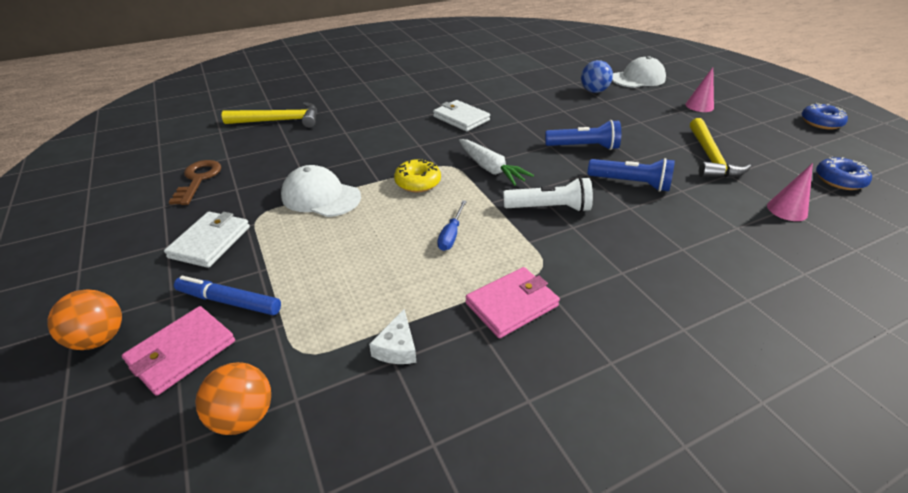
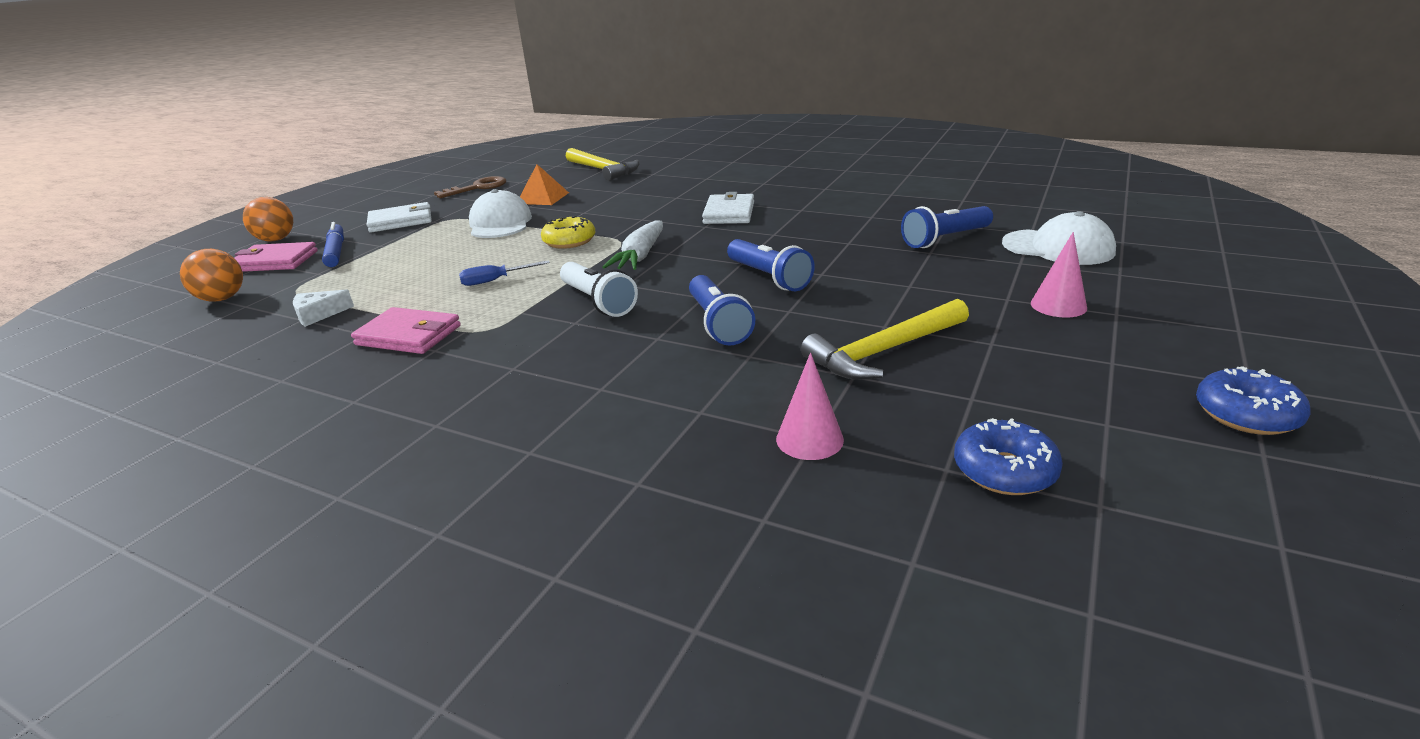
camera: 55 degrees right, 10 degrees down
blue ball [581,60,613,93] -> blue flashlight [901,206,993,248]
none -> orange pyramid [520,164,569,205]

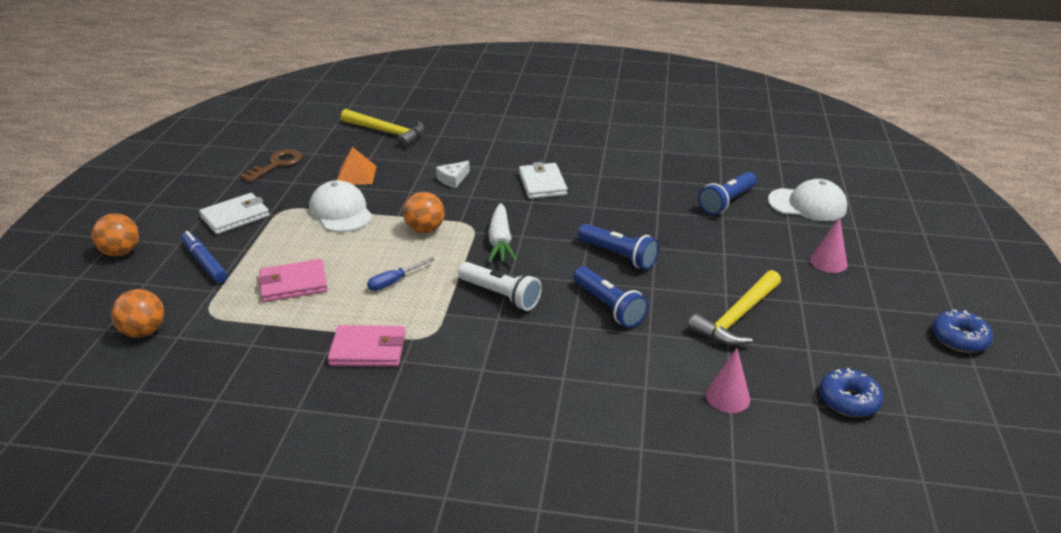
camera: 20 degrees left, 5 degrees up
pink wallet [235,242,318,272] -> pink wallet moved to [258,259,328,302]
white cheese [293,289,354,327] -> white cheese moved to [436,161,470,188]
yellow donut [541,216,595,249] -> orange ball [403,192,445,233]

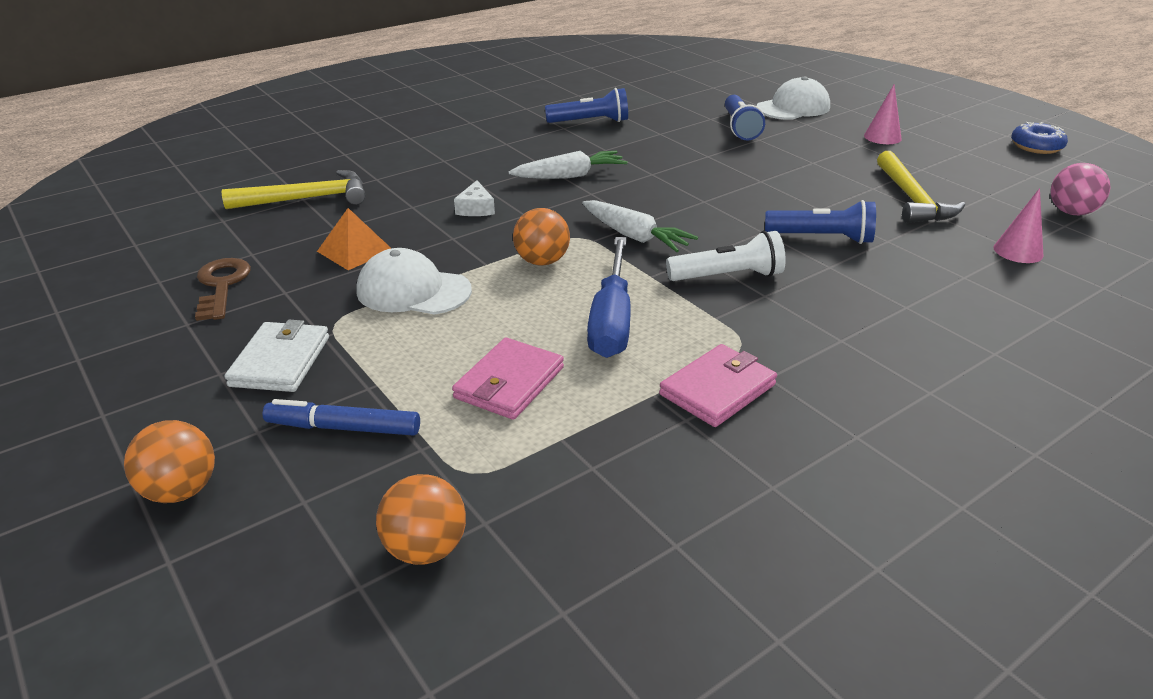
camera: 45 degrees left, 0 degrees up
blue screwdriver [367,257,435,291] -> blue screwdriver [587,237,631,358], size x1.98
white wallet [519,162,568,199] -> white carrot [508,151,628,179]
blue flashlight [578,224,659,269] -> blue flashlight moved to [545,88,628,123]
blue donut [819,368,883,417] -> pink ball [1051,163,1111,215]

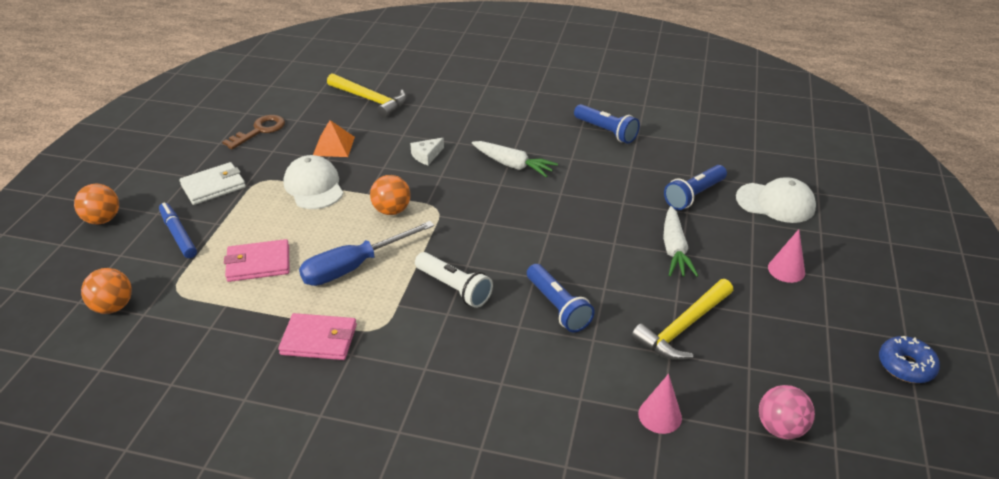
camera: 50 degrees right, 5 degrees up
white carrot [582,200,698,252] -> white carrot moved to [663,206,698,277]

